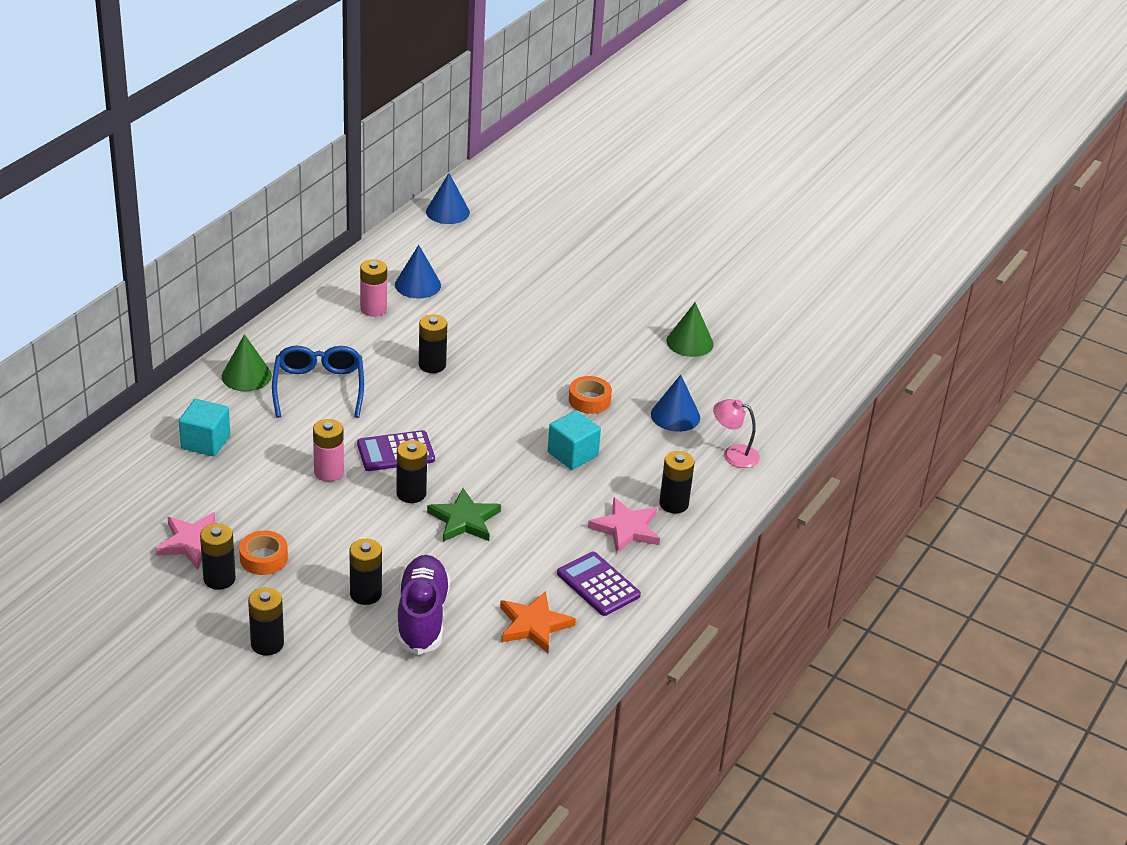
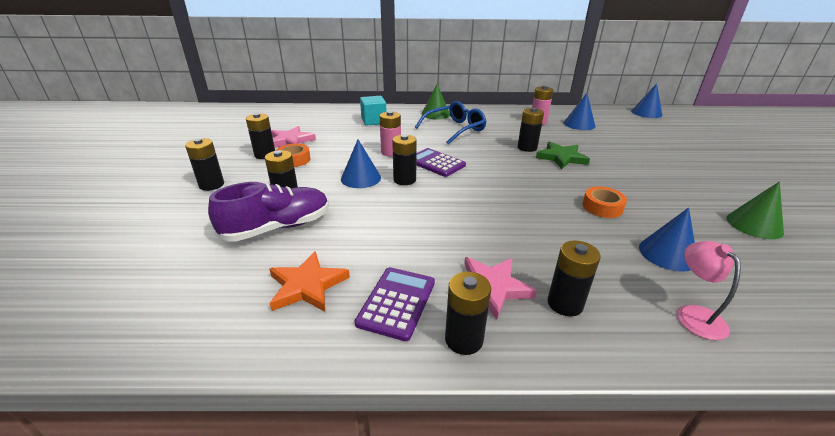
camera: 60 degrees right, 5 degrees down
green star [427,488,501,542] -> green star moved to [536,141,590,169]
turquoise cube [548,410,601,470] -> none
none -> blue cone [341,140,381,188]
none -> black battery [445,272,491,355]

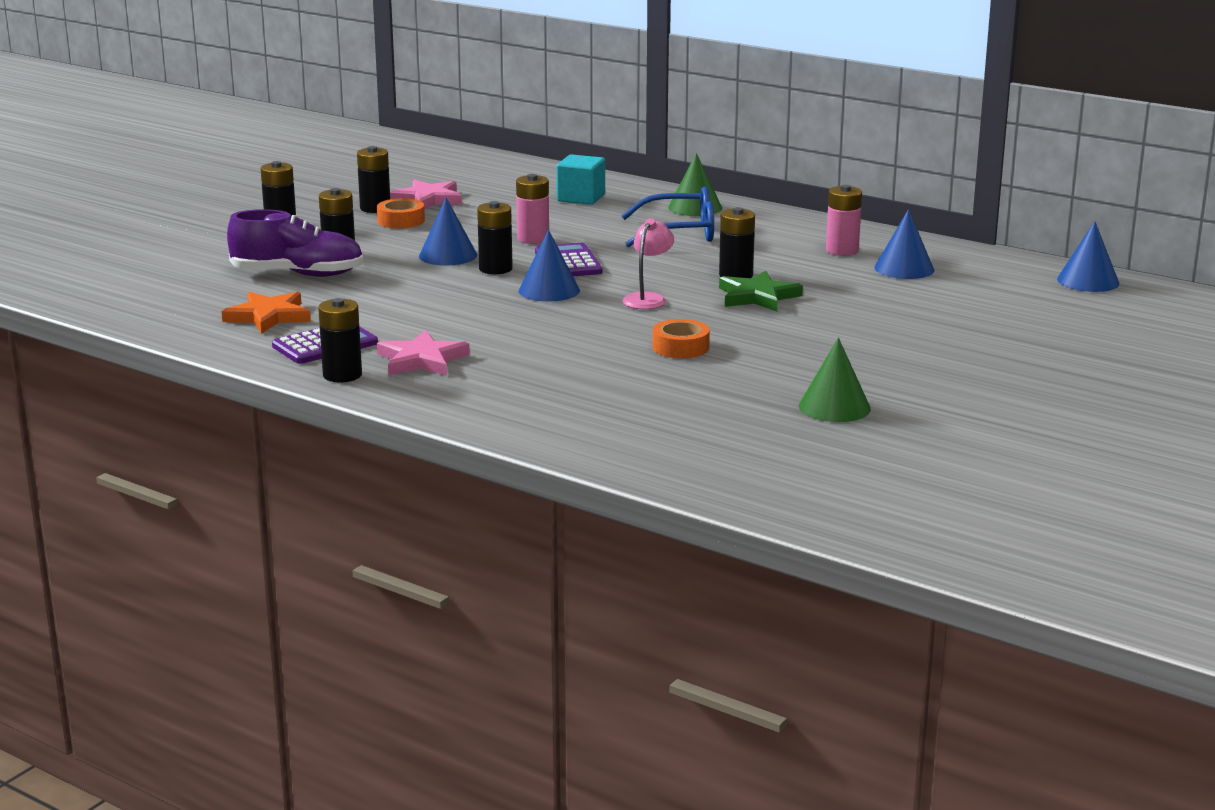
camera: 35 degrees right, 10 degrees down
black battery [548,240,601,316] -> none
blue cone [639,207,695,272] -> blue cone moved to [519,229,580,302]
pink lamp [677,241,741,340] -> pink lamp moved to [622,218,674,309]

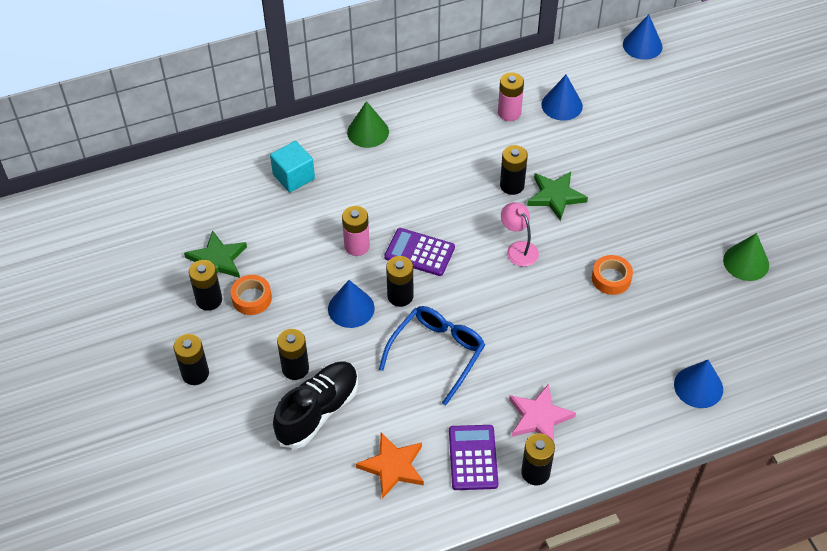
camera: 55 degrees left, 30 degrees up
purple shoe [227,209,364,277] -> black shoe [273,361,358,449]
pink star [390,179,462,209] -> green star [184,230,247,278]
blue cone [519,229,580,302] -> blue cone moved to [674,360,723,408]
blue glasses [621,187,714,248] -> blue glasses moved to [379,306,485,406]

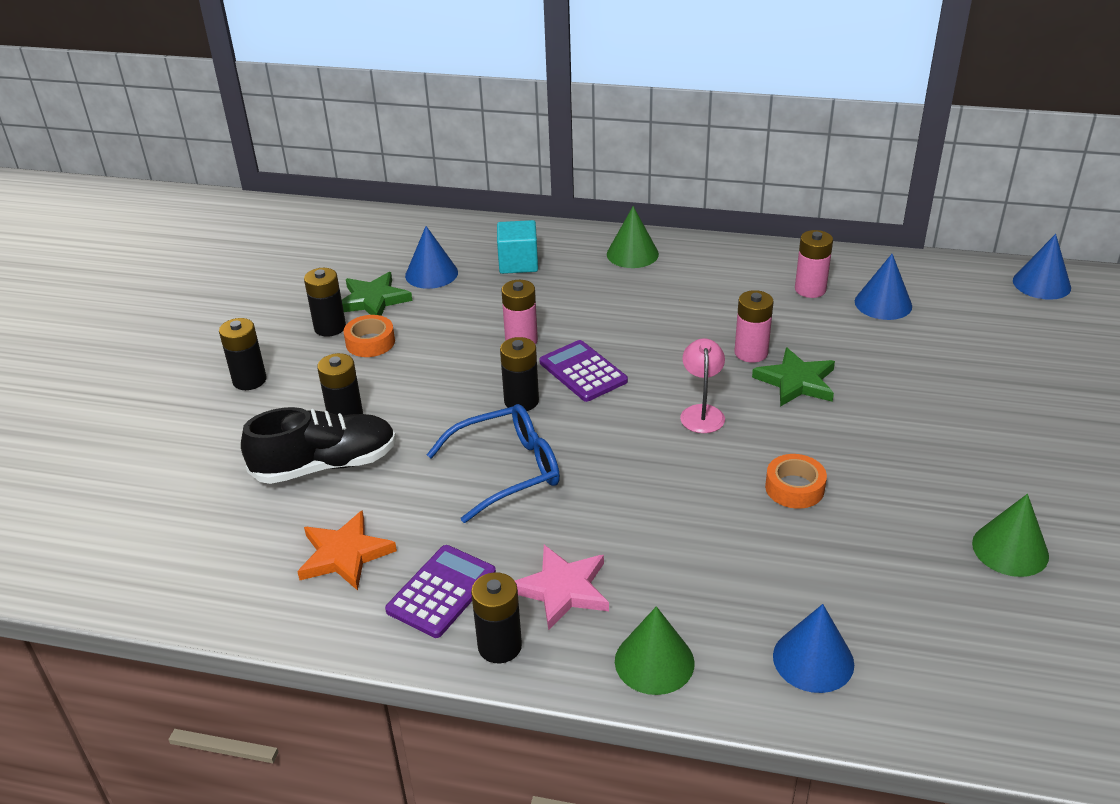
camera: 35 degrees right, 15 degrees down
blue cone [328,280,375,328] -> blue cone moved to [405,226,458,289]
black battery [500,145,528,195] -> pink battery [734,290,774,363]
none -> green cone [615,606,694,695]

